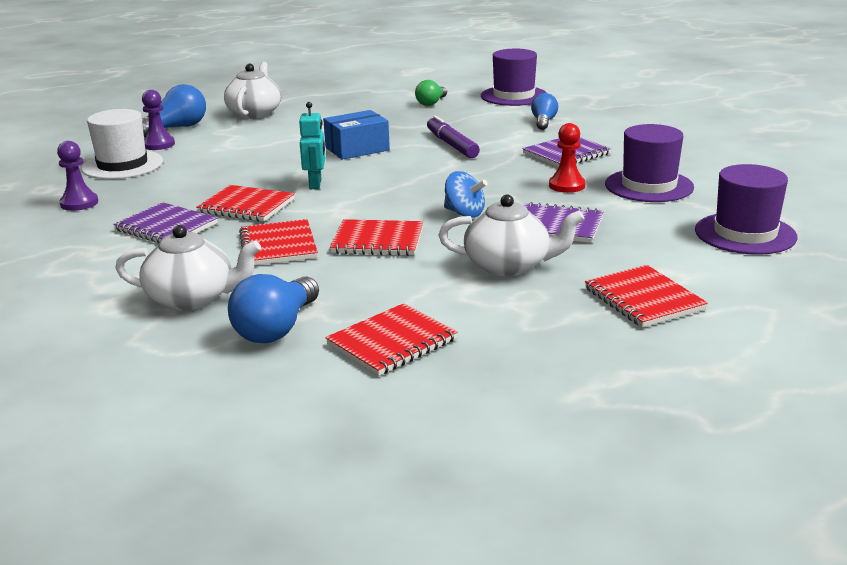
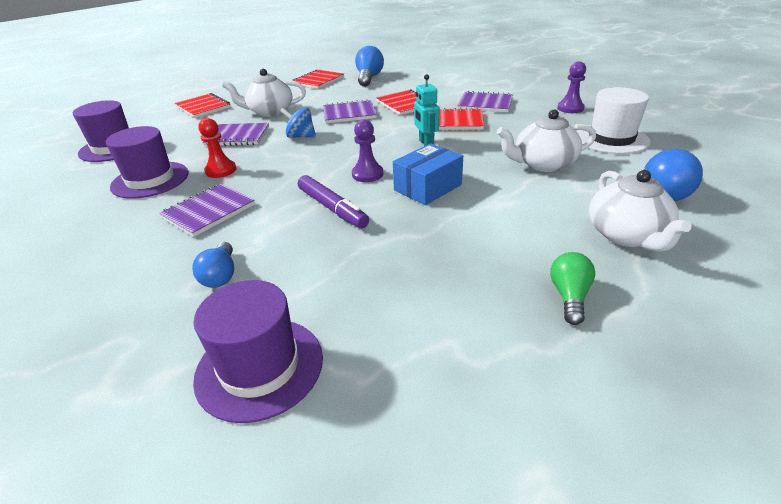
camera: 165 degrees right, 10 degrees up
white teapot [115,225,261,311] -> white teapot moved to [497,110,596,172]
purple pawn [142,90,175,150] -> purple pawn moved to [352,120,383,182]
red notebook [330,219,423,256] -> purple notebook [323,100,377,123]
green light bulb [415,80,447,106] -> green light bulb moved to [550,252,595,325]

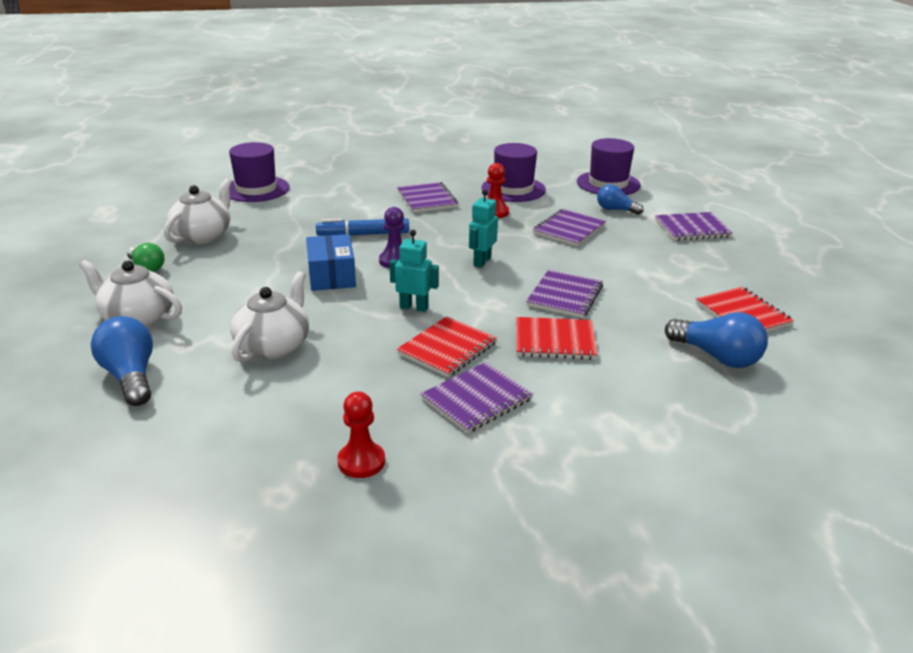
camera: 120 degrees right, 5 degrees down
red notebook [175,93,231,118] -> purple notebook [655,212,733,241]
blue light bulb [192,242,234,288] -> blue light bulb moved to [597,184,644,215]
white teapot [222,69,306,117] -> white teapot moved to [164,179,232,244]
blue spinning top [280,108,316,138] -> none
purple marker [298,175,369,228] -> blue marker [316,218,409,236]
purple pawn [557,61,586,113] -> red pawn [337,392,385,478]
white hat [577,87,650,154] -> none
none -> turquoise robot [469,189,498,268]

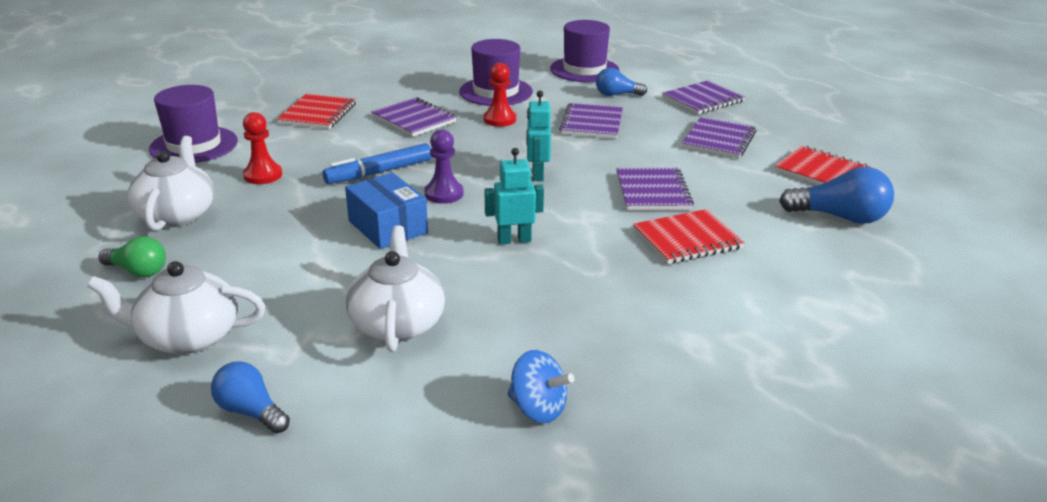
camera: 25 degrees left, 0 degrees up
blue light bulb [91,316,153,406] -> blue light bulb [211,362,290,434], size x0.64
red pawn [337,392,385,478] -> red pawn moved to [243,112,282,184]
red notebook [397,316,497,377] -> red notebook moved to [277,94,356,129]
purple notebook [421,362,533,433] -> purple notebook moved to [682,117,756,158]
none -> blue spinning top [508,350,574,423]

